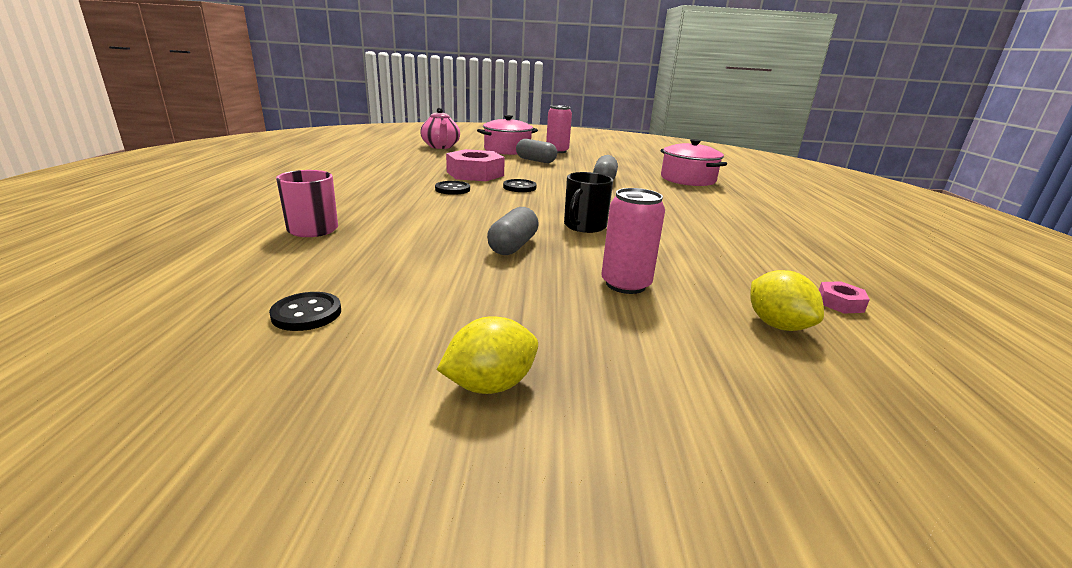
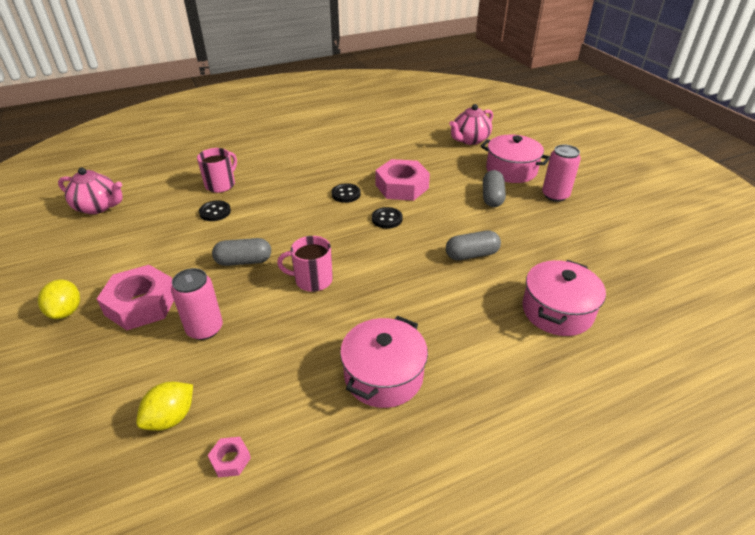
camera: 65 degrees right, 15 degrees up
black button [269,292,341,331] -> black button moved to [199,200,231,221]
yellow lemon [437,316,538,394] -> yellow lemon turned 45 degrees clockwise [38,280,80,319]
black mug [564,172,613,233] -> pink mug [277,236,333,292]
none -> pink teapot [58,168,122,214]
none -> pink nut [97,265,174,330]
none -> pink pot [340,316,428,408]

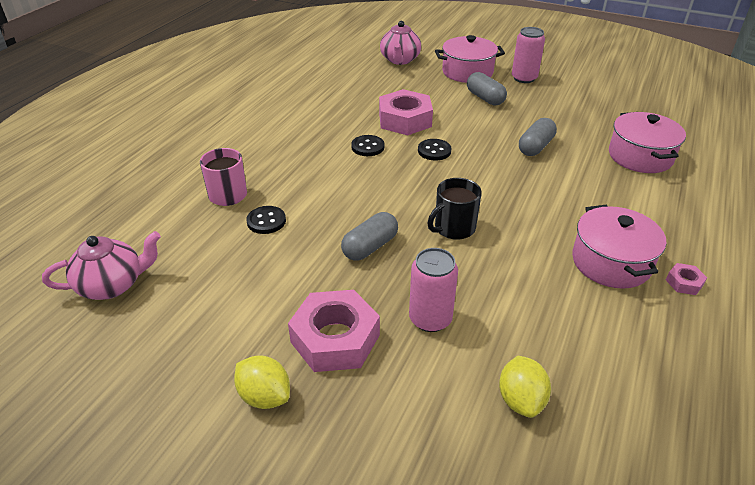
camera: 40 degrees left, 0 degrees up
pink nut [208,437,251,477] -> pink nut moved to [666,263,707,295]
pink mug [277,236,333,292] -> black mug [427,178,482,240]

